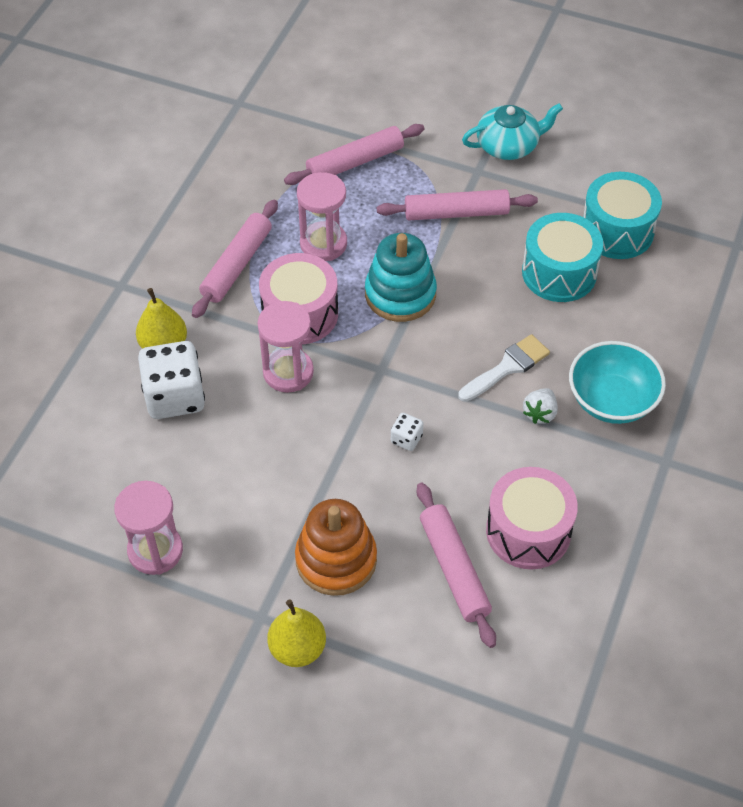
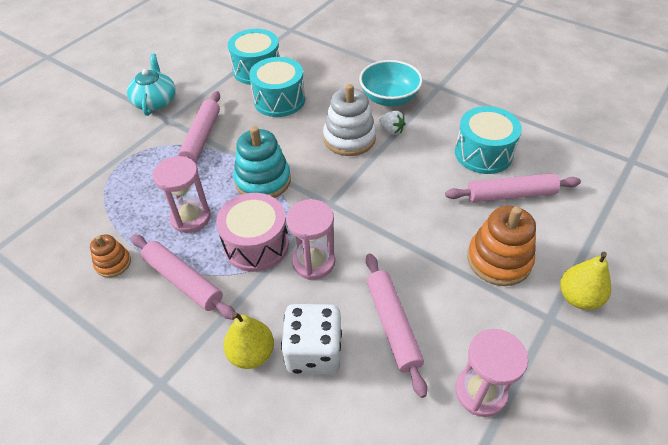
camera: 75 degrees left, 5 degrees down
pink rolling pin [284,124,424,185] -> pink rolling pin moved to [365,253,427,398]
white dice [391,413,423,451] -> none
white brush [458,334,550,402] -> white stacking toy [323,84,376,156]
pink drum [486,467,578,569] -> turquoise drum [455,106,522,174]
none -> orange stacking toy [90,234,131,278]

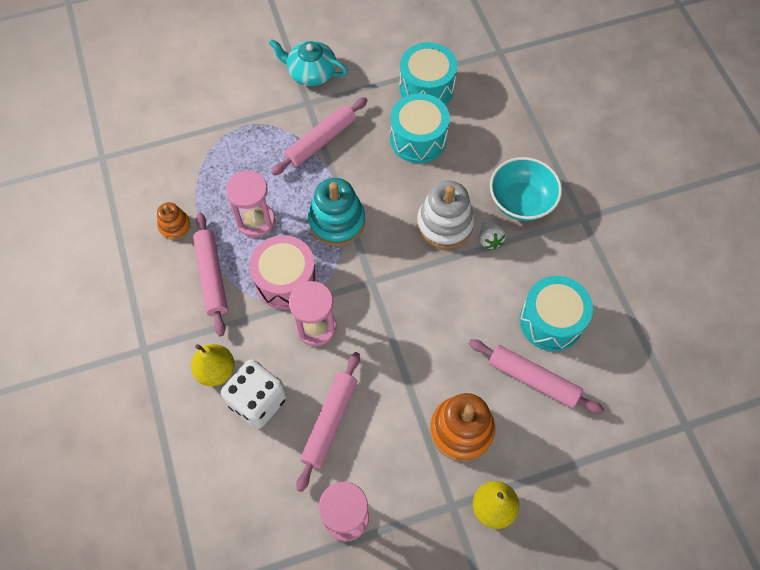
camera: 35 degrees right, 15 degrees up
turquoise teapot [127,53,176,116] -> turquoise teapot turned 105 degrees counterclockwise [269,39,348,86]

